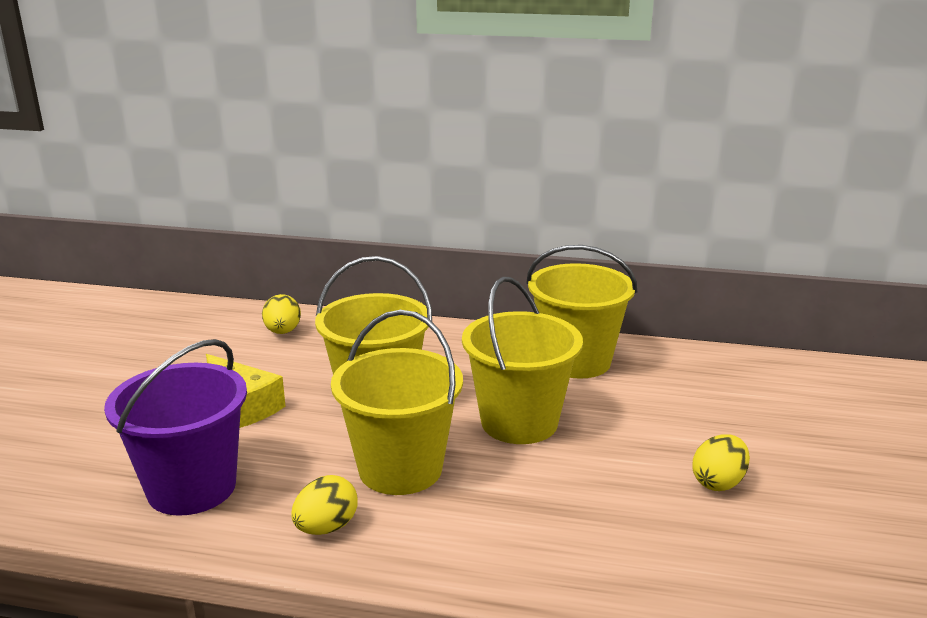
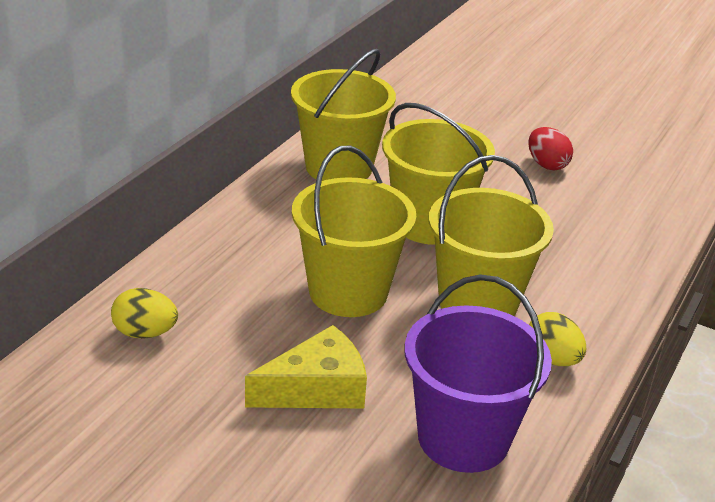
camera: 75 degrees left, 10 degrees up
yellow egg [692,434,750,491] -> red egg [528,127,573,171]

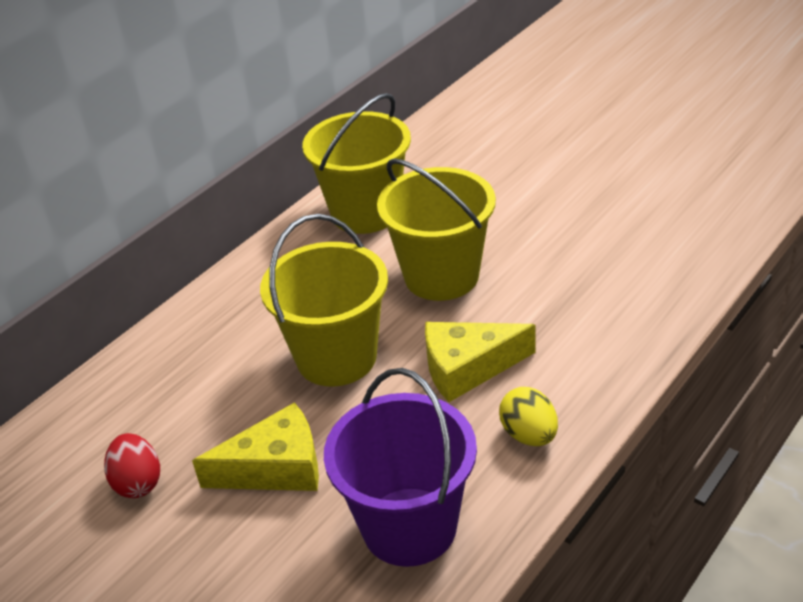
camera: 15 degrees right, 5 degrees up
yellow egg [111,288,178,339] -> none
yellow bucket [429,155,554,316] -> yellow cheese [425,322,535,402]
red egg [528,127,573,171] -> red egg moved to [104,433,160,498]

